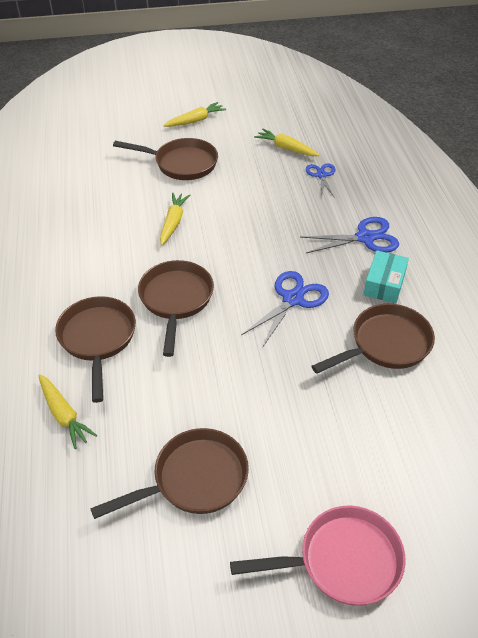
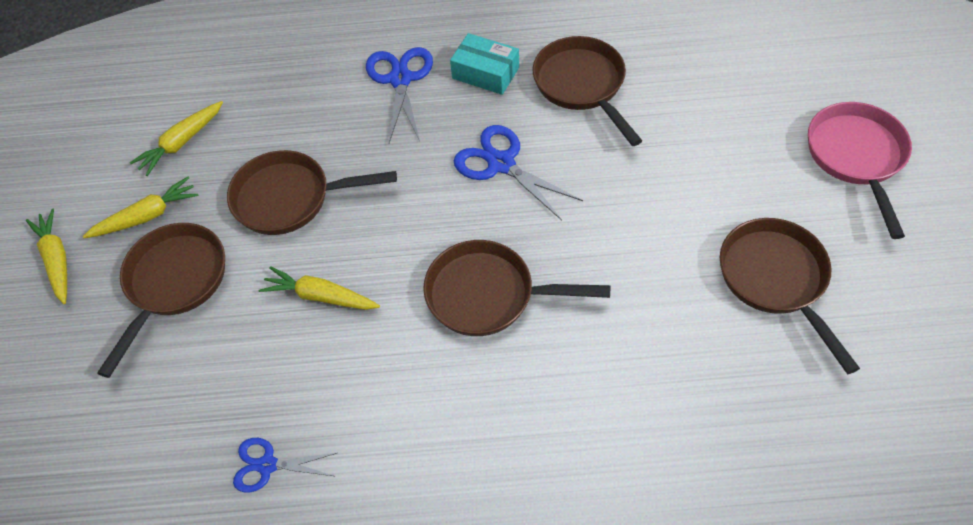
camera: 80 degrees left, 10 degrees up
yellow carrot [38,374,97,449] -> yellow carrot moved to [83,177,199,238]
brown pan [55,296,136,403] -> brown pan moved to [227,150,397,235]
blue scissors [306,164,336,198] -> blue scissors moved to [233,438,337,492]

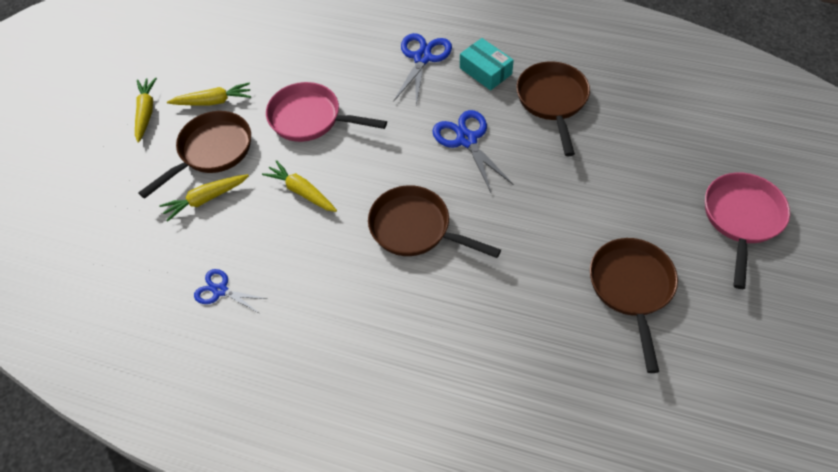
camera: 20 degrees right, 0 degrees up
yellow carrot [130,101,223,176] -> yellow carrot moved to [159,174,249,222]
brown pan [227,150,397,235] -> pink pan [266,82,387,142]

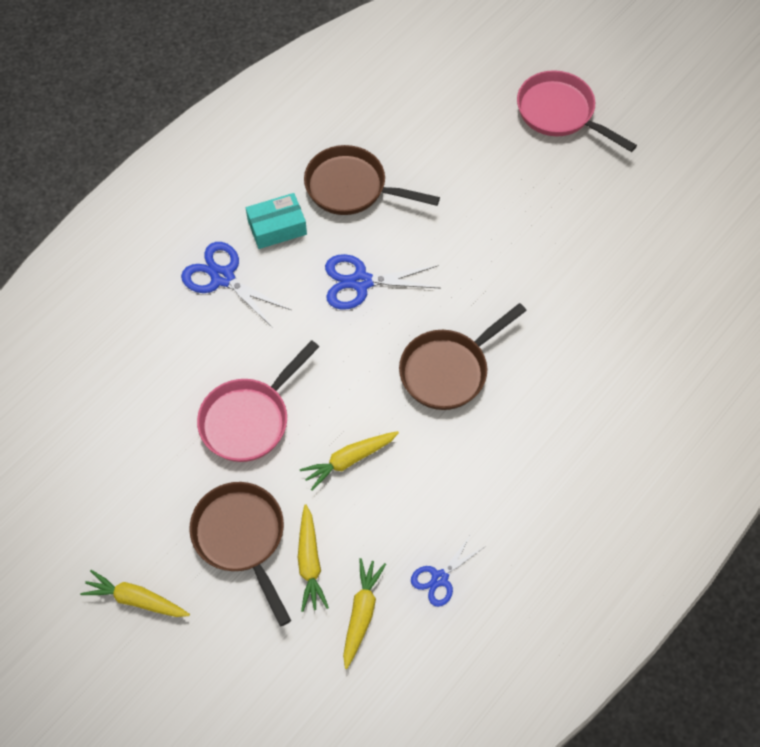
camera: 70 degrees left, 5 degrees up
yellow carrot [167,83,251,105] -> yellow carrot moved to [343,558,386,669]
brown pan [590,238,678,373] -> none

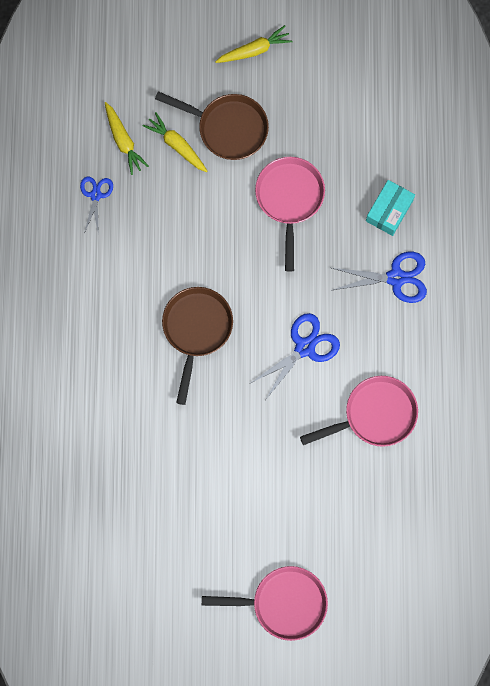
camera: 140 degrees right, 15 degrees up
turquoise box [246,193,307,249] -> turquoise box moved to [366,180,415,236]
yellow carrot [300,431,399,491] -> none
brown pan [304,145,440,215] -> pink pan [300,376,418,447]

